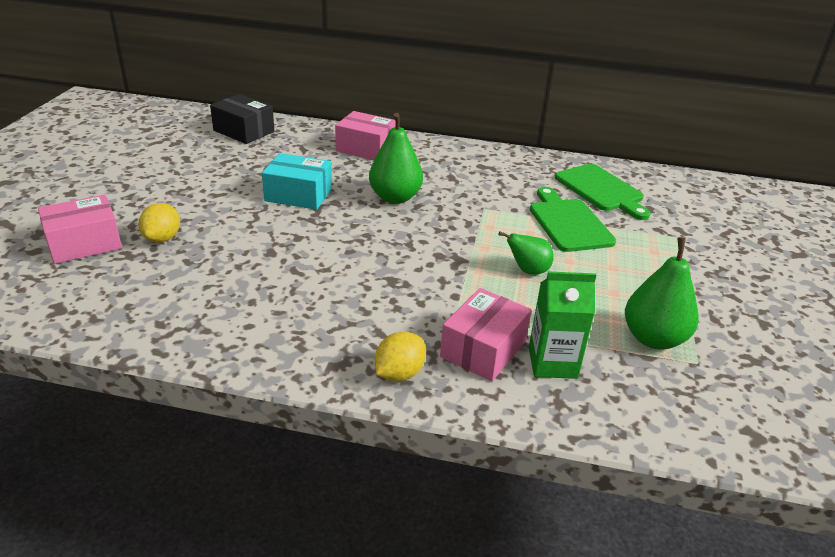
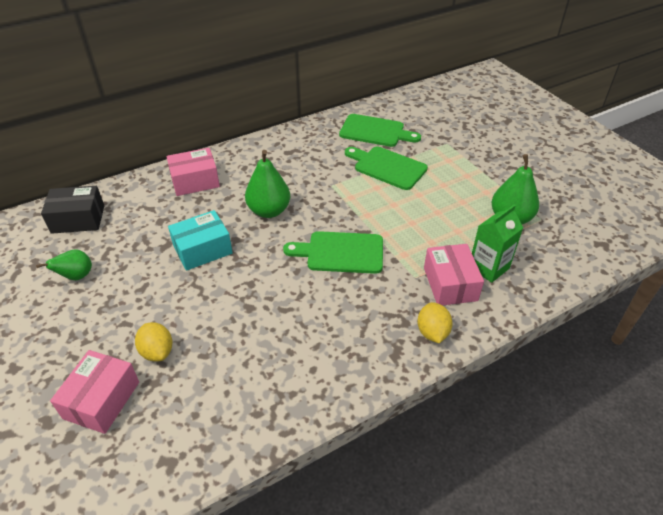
camera: 40 degrees left, 10 degrees up
green pear [499,231,554,275] -> green pear moved to [36,250,92,280]
none -> green cutting board [283,231,383,274]

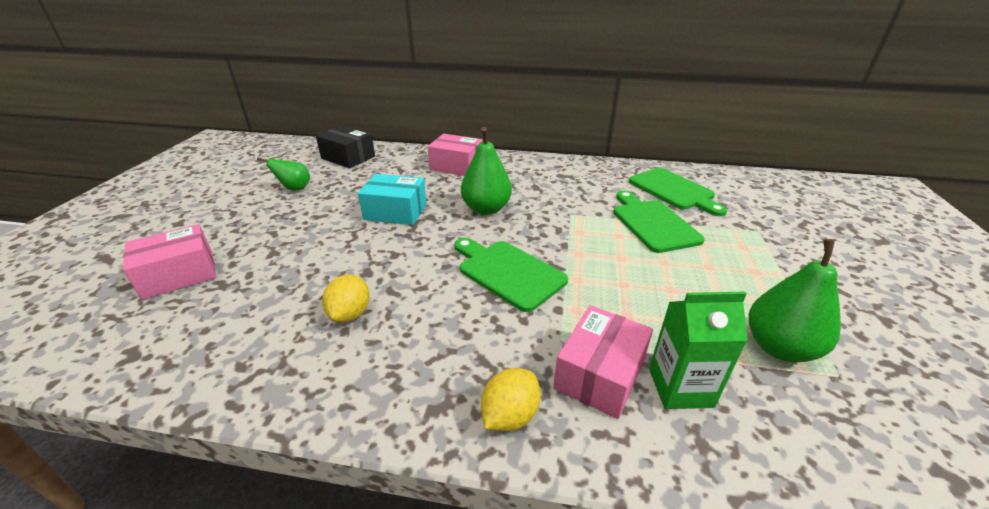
camera: 40 degrees right, 10 degrees down
yellow lemon [135,322,173,361] -> yellow lemon moved to [322,275,370,322]

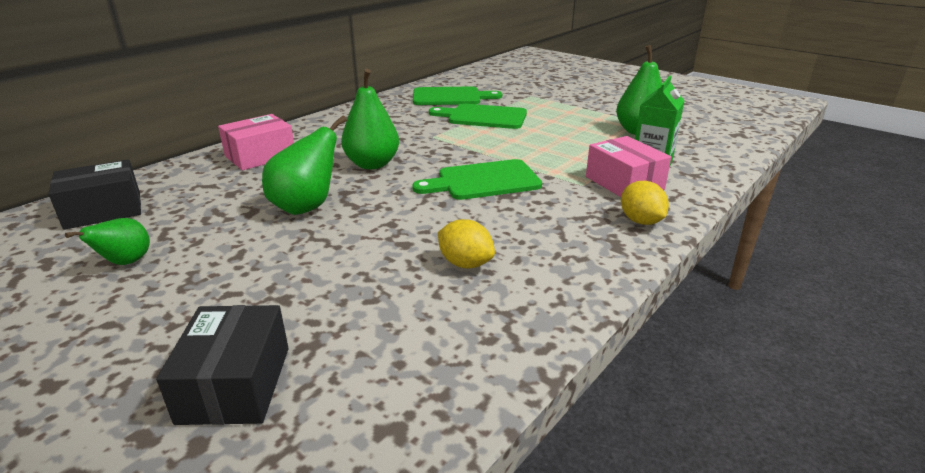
camera: 60 degrees left, 5 degrees down
pink box [123,224,216,300] -> black box [156,305,289,425]
turquoise box [358,174,427,225] -> green pear [262,115,347,215]

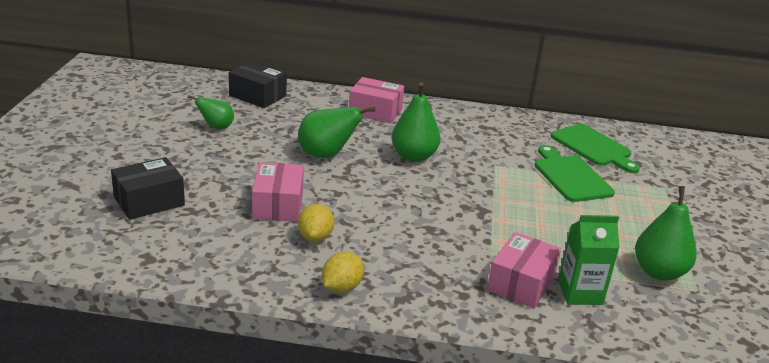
camera: 55 degrees right, 0 degrees up
green cutting board [412,159,542,200] -> none
yellow lemon [621,181,669,225] -> yellow lemon moved to [322,252,364,293]
none -> pink box [252,162,304,222]

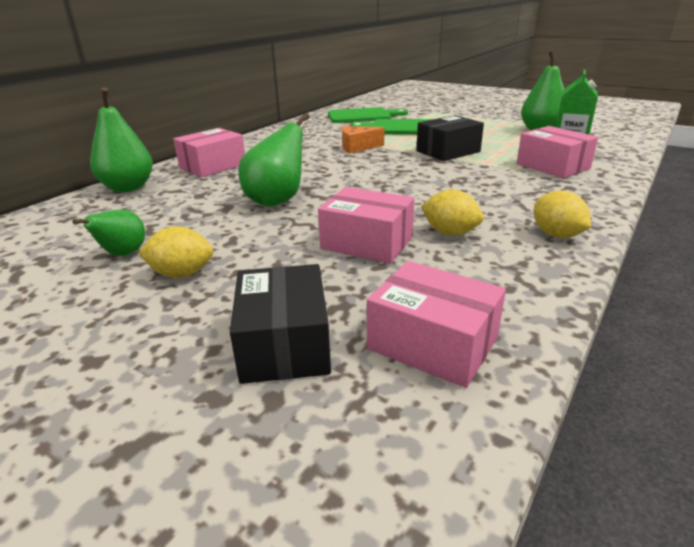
camera: 60 degrees left, 0 degrees up
black box [229,61,287,108] -> black box moved to [416,115,484,161]
green pear [392,82,440,162] -> green pear moved to [90,87,153,192]
none -> yellow lemon [138,226,213,278]
none -> orange cheese [342,126,384,153]
none -> pink box [367,261,506,388]

